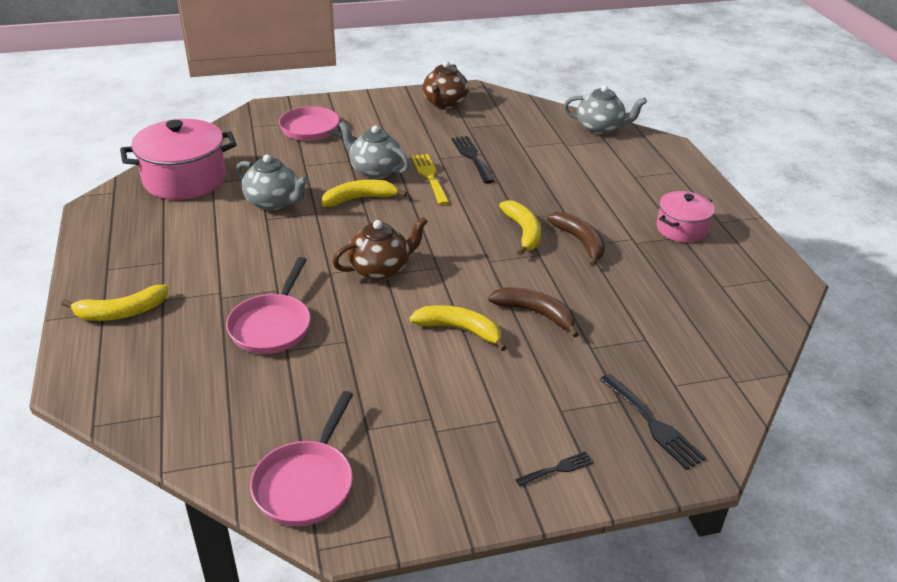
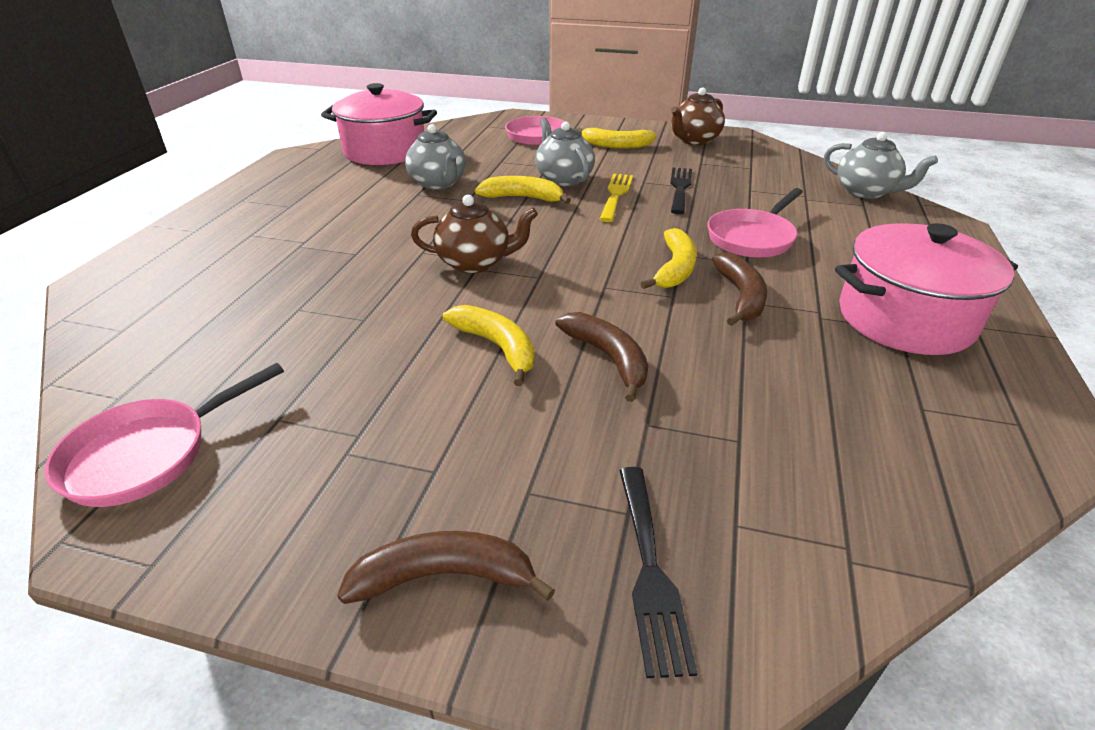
camera: 30 degrees right, 0 degrees up
yellow banana [61,285,168,321] -> yellow banana moved to [576,127,656,149]
pink pan [226,257,311,354] -> pink pan moved to [707,188,803,258]
black fork [515,451,594,486] -> brown banana [337,531,555,604]
pink pot [657,191,715,243] -> pink pot [835,223,1018,355], size x1.70

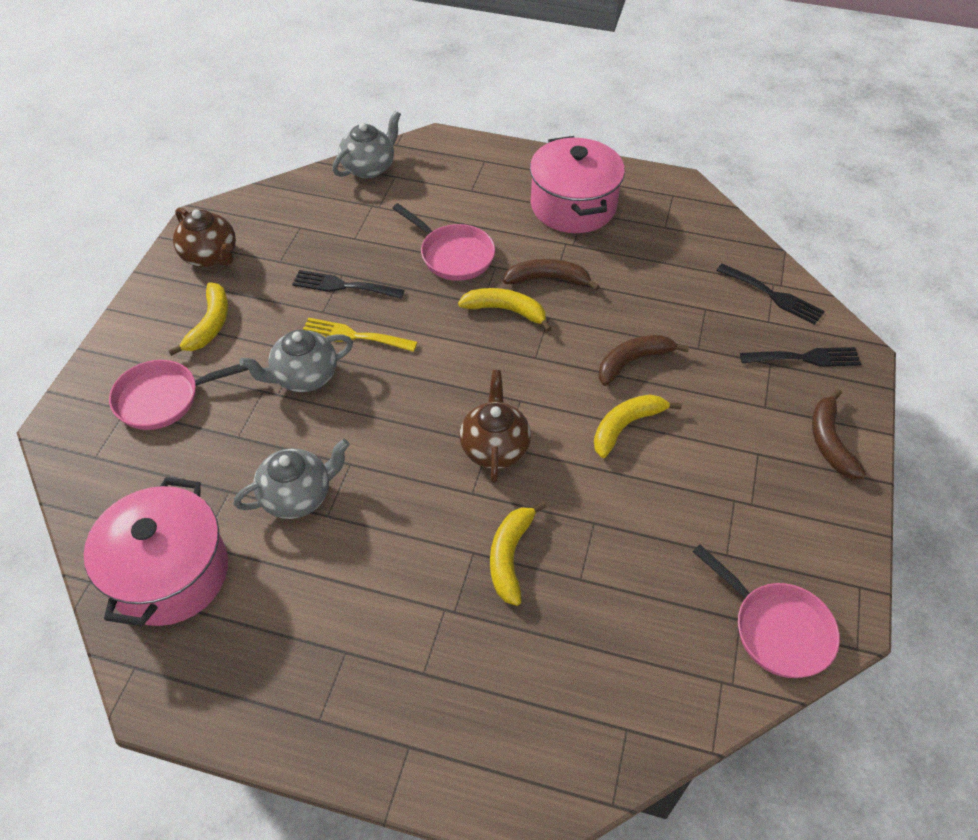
camera: 90 degrees left, 15 degrees up
yellow banana [475,176,571,204] -> yellow banana moved to [490,502,546,606]
none -> black fork [716,264,825,325]

